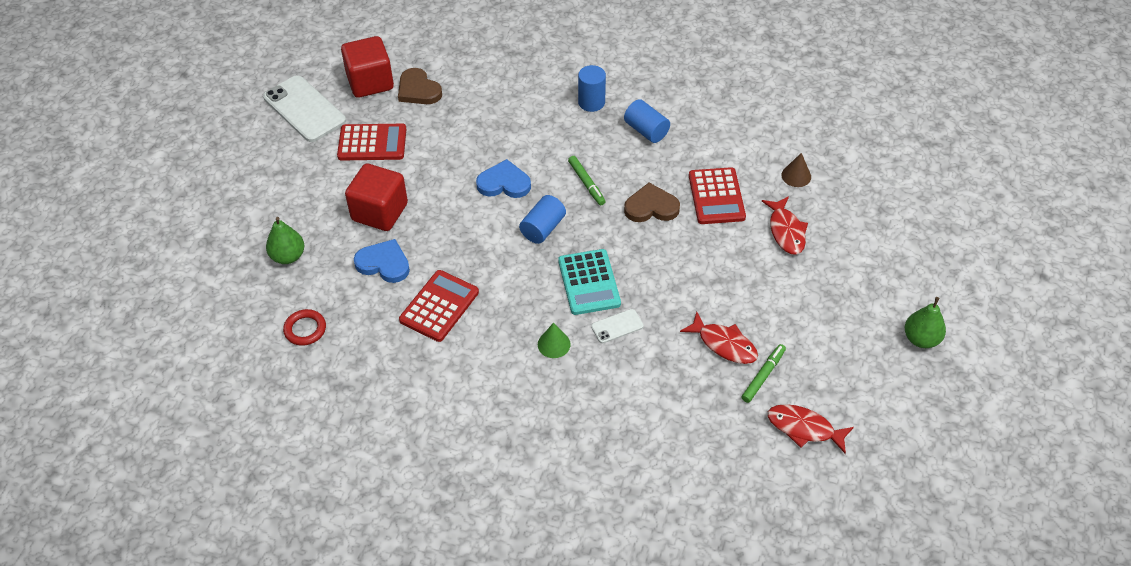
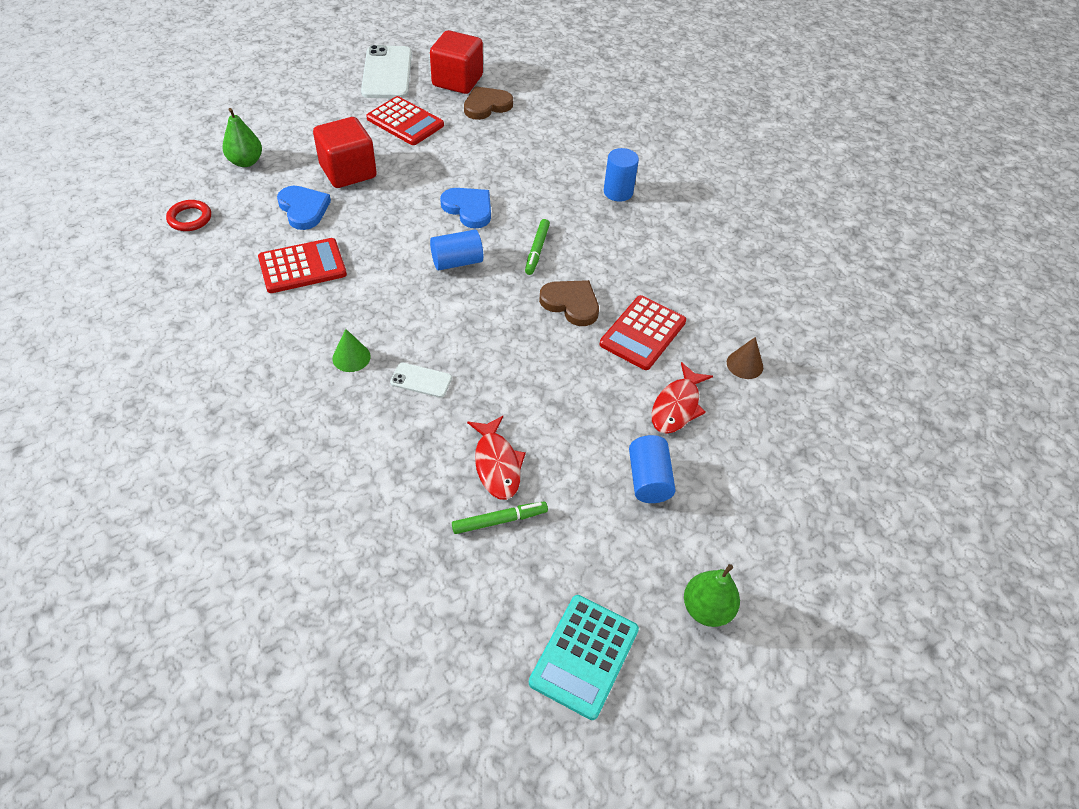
camera: 35 degrees right, 0 degrees up
brown heart [398,68,442,104] -> brown heart turned 60 degrees clockwise [464,86,513,120]
turquoise calculator [558,249,621,315] -> turquoise calculator moved to [529,595,639,720]
blue cylinder [624,99,670,143] -> blue cylinder moved to [629,435,676,503]
red fish [768,404,854,454] -> none

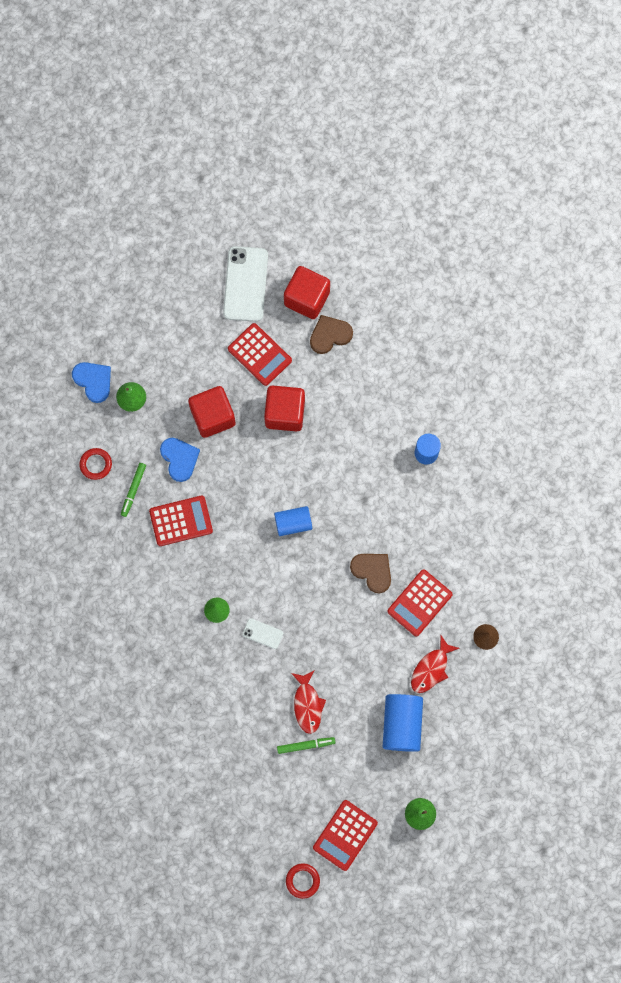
camera: 10 degrees right, 25 degrees up
blue heart [440,188,491,229] -> blue heart moved to [72,362,111,403]
green marker [525,219,550,275] -> green marker moved to [121,463,146,517]
turquoise calculator [529,595,639,720] -> red calculator [313,800,378,871]
blue cylinder [629,435,676,503] -> blue cylinder [383,694,423,752], size x1.51
none -> red cube [264,386,305,432]
none -> red ring [286,863,320,899]

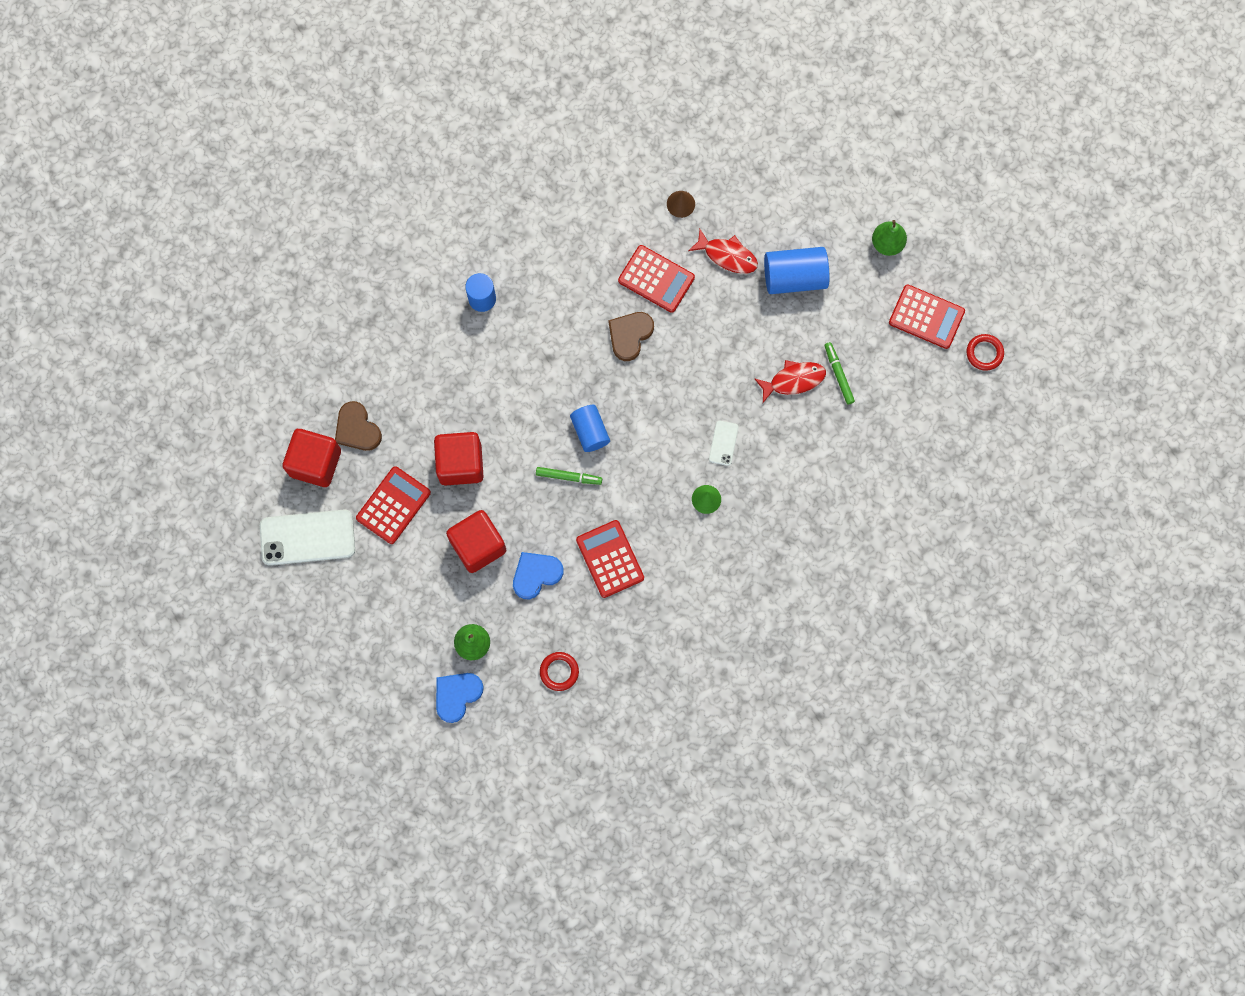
camera: 100 degrees left, 0 degrees up
green marker [121,463,146,517] -> green marker moved to [536,467,602,485]

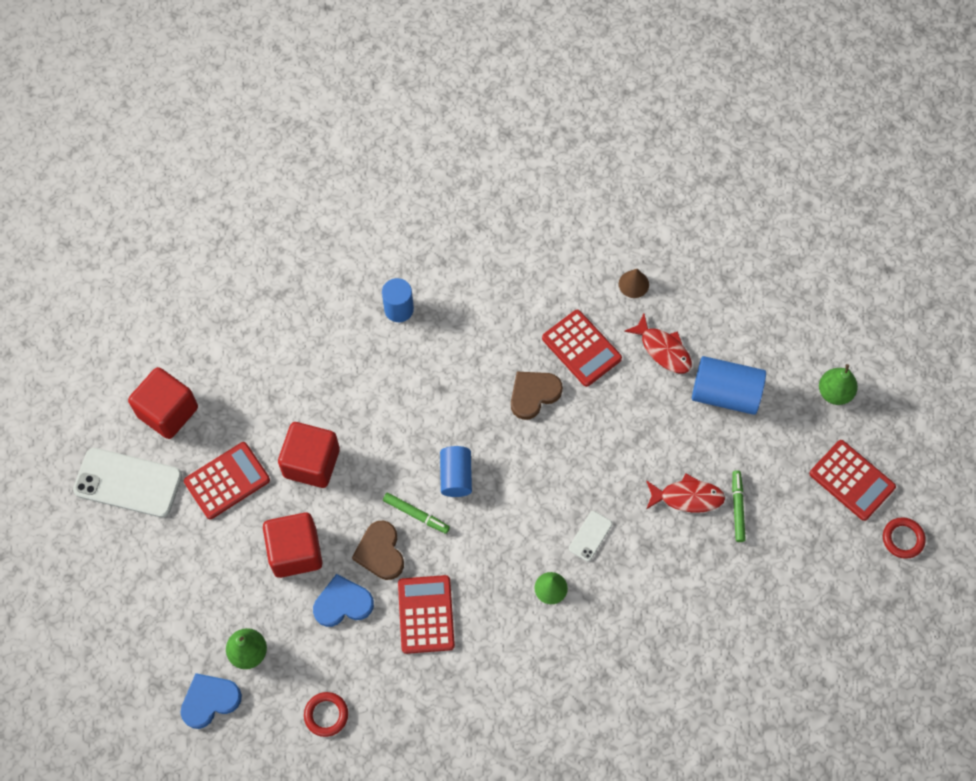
camera: 20 degrees right, 10 degrees down
brown heart [335,401,382,451] -> brown heart moved to [352,520,404,580]

